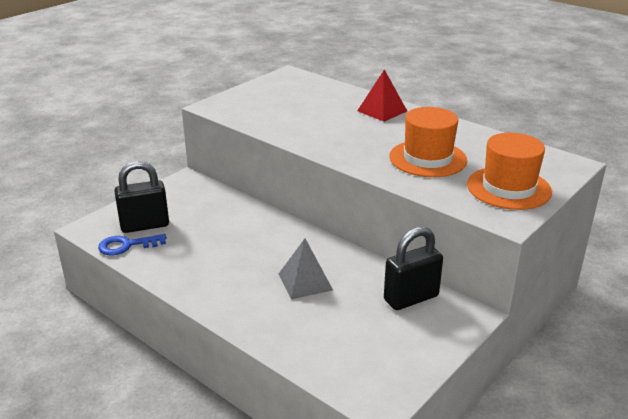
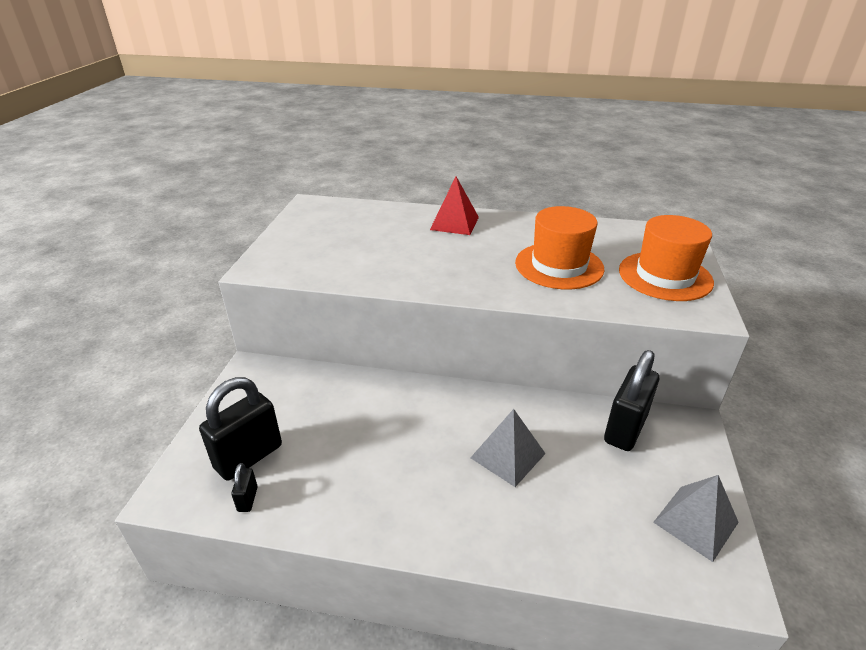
camera: 30 degrees left, 5 degrees up
blue key [98,234,166,255] -> black padlock [231,463,258,512]
none -> grey pyramid [653,475,739,562]

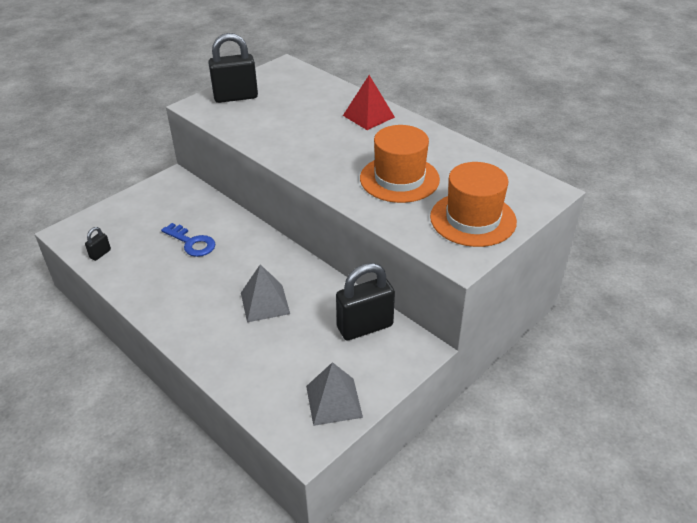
camera: 35 degrees right, 5 degrees up
black padlock [199,377,282,481] -> black padlock moved to [208,33,258,103]
none -> blue key [161,223,216,257]

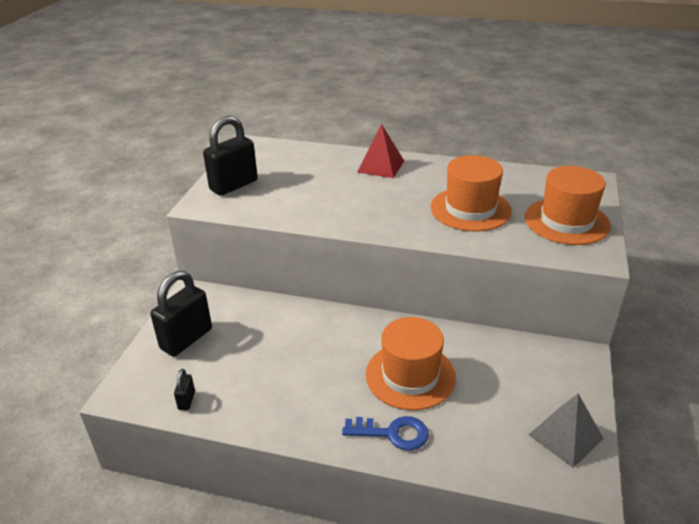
camera: 30 degrees left, 5 degrees down
blue key [161,223,216,257] -> blue key moved to [342,416,429,450]
grey pyramid [241,264,290,322] -> orange hat [366,317,456,410]
black padlock [336,263,395,340] -> black padlock moved to [150,271,212,356]

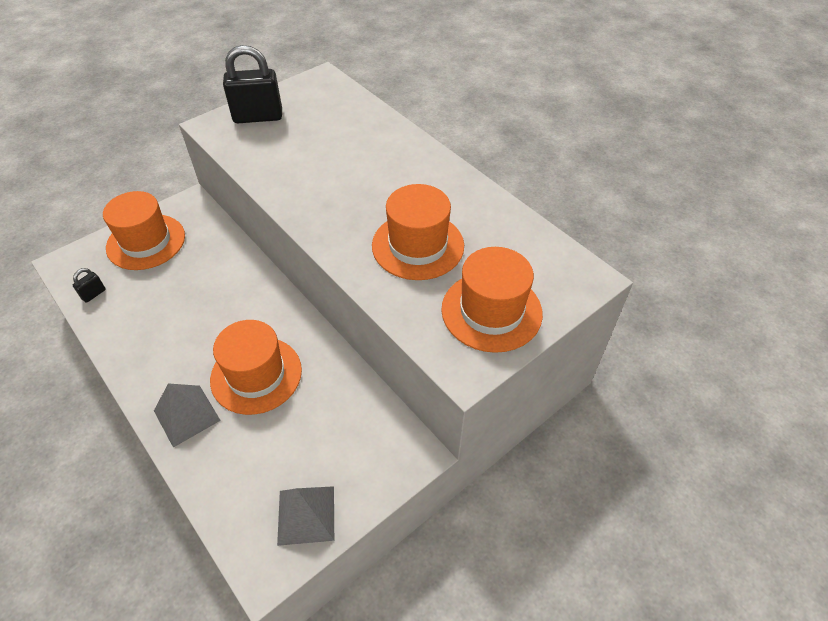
camera: 35 degrees right, 15 degrees up
black padlock [150,271,212,356] -> orange hat [103,191,185,270]
blue key [342,416,429,450] -> grey pyramid [154,383,221,448]
red pyramid [357,124,404,178] -> none

